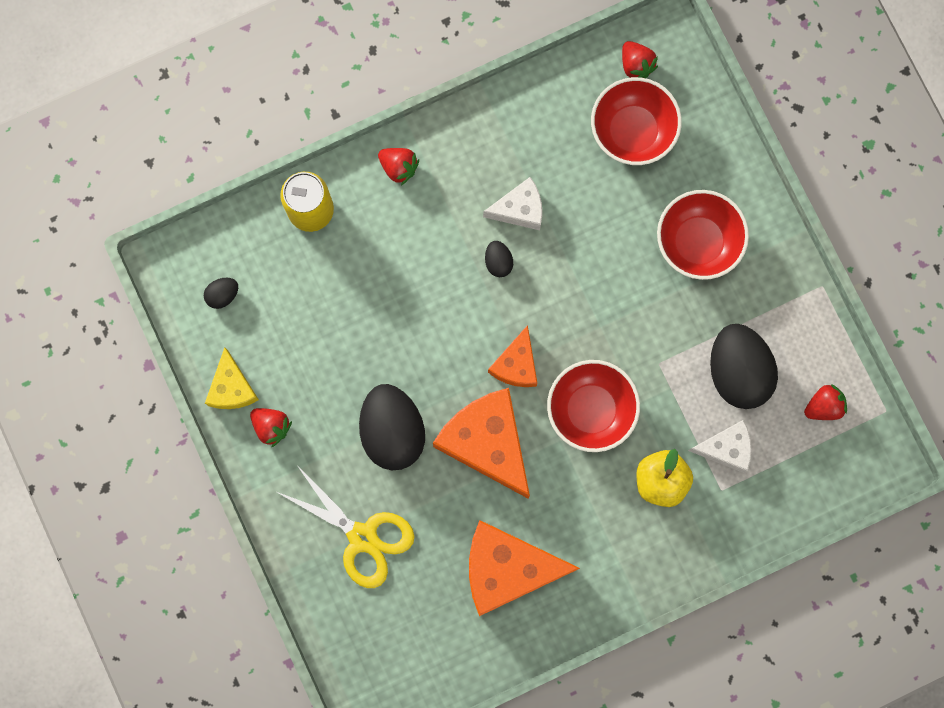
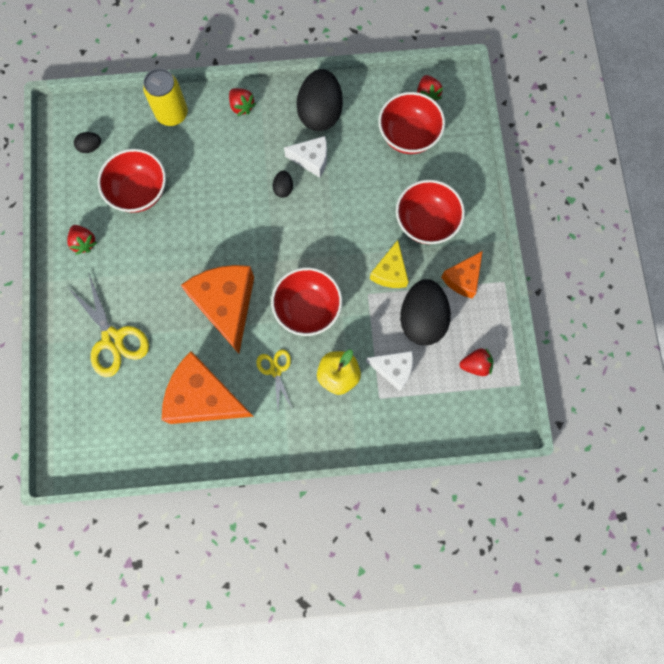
camera: 20 degrees right, 5 degrees down
yellow cheese [205,347,259,409] -> yellow cheese moved to [370,240,409,288]
black egg [359,384,425,470] -> black egg moved to [296,69,343,131]
orange cheese [488,325,537,387] -> orange cheese moved to [441,251,483,298]
none -> red bowl [98,149,166,213]
none -> yellow scissors [256,349,292,409]

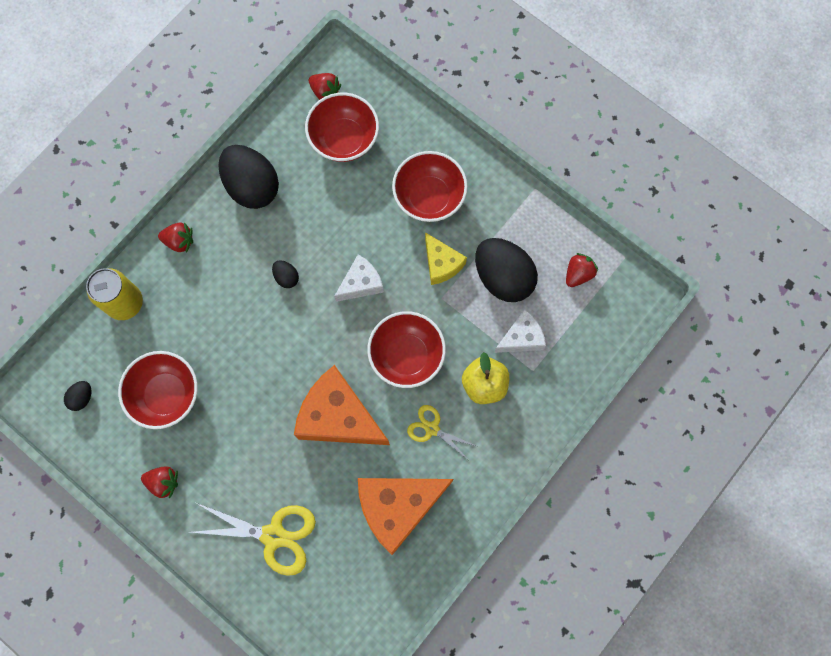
camera: 45 degrees left, 0 degrees up
white cheese [284,136,327,178] -> white cheese moved to [334,254,384,302]
orange cheese [441,251,483,298] -> none

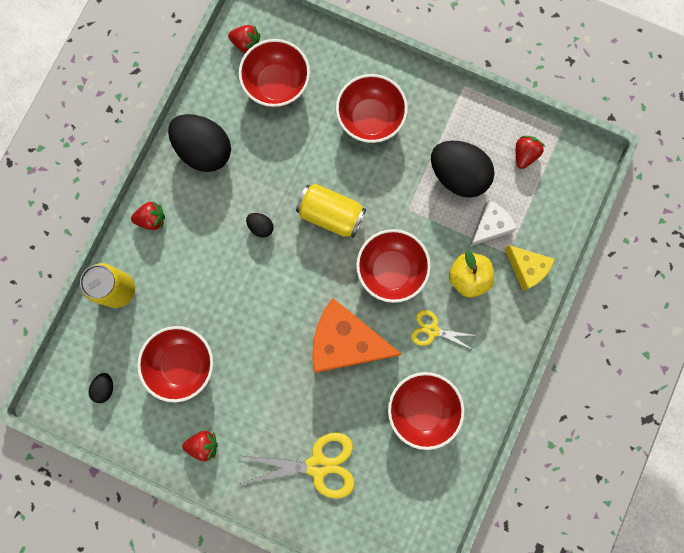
camera: 15 degrees left, 5 degrees up
white cheese [334,254,384,302] -> yellow can [296,184,366,238]
orange cheese [358,478,454,555] -> red bowl [388,372,465,450]
yellow cheese [425,232,467,285] -> yellow cheese moved to [505,245,555,291]

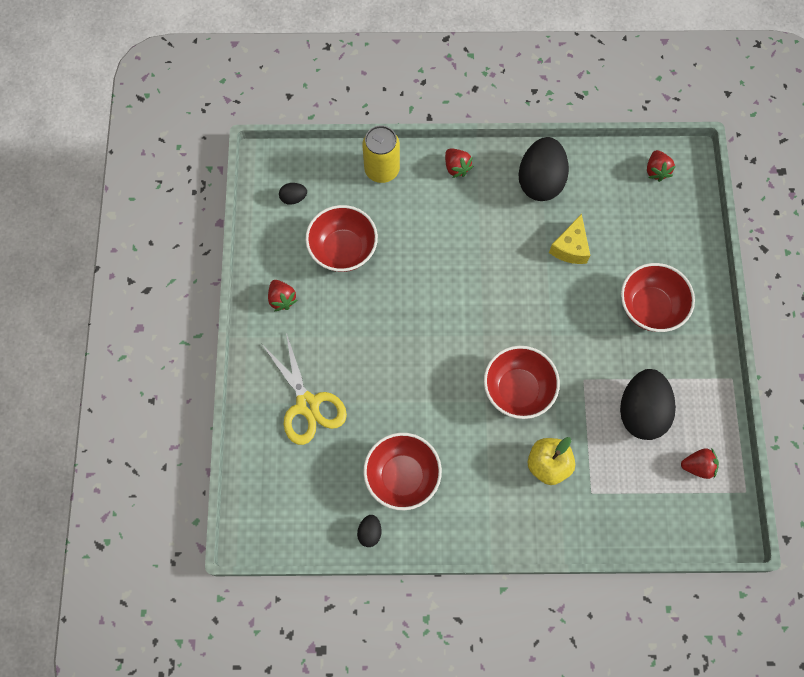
camera: 65 degrees right, 10 degrees down
red bowl [239,39,310,107] -> none
black egg [246,213,274,238] -> black egg moved to [357,515,381,547]
yellow can [296,184,366,238] -> none
orange cheese [312,298,402,373] -> none
yellow scissors [411,310,473,350] -> none
white cheese [469,200,517,247] -> none
yellow cheese [505,245,555,291] -> yellow cheese moved to [549,214,590,264]

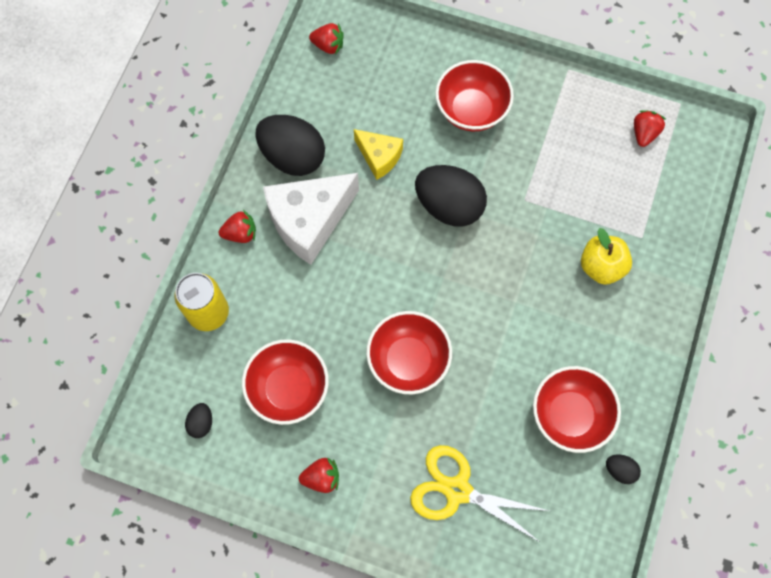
camera: 70 degrees left, 0 degrees up
yellow scissors [263,333,347,445] -> yellow scissors turned 150 degrees counterclockwise [410,445,549,541]
red bowl [484,346,560,419] -> red bowl moved to [366,311,452,394]
black egg [620,369,676,440] -> black egg moved to [415,165,487,226]
none -> white cheese [263,173,359,265]

